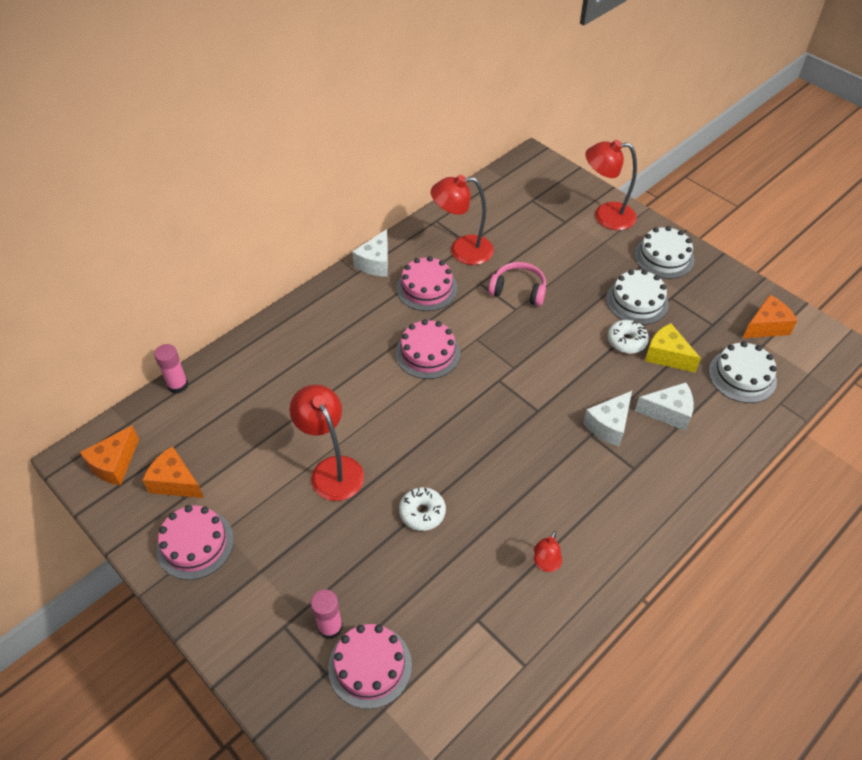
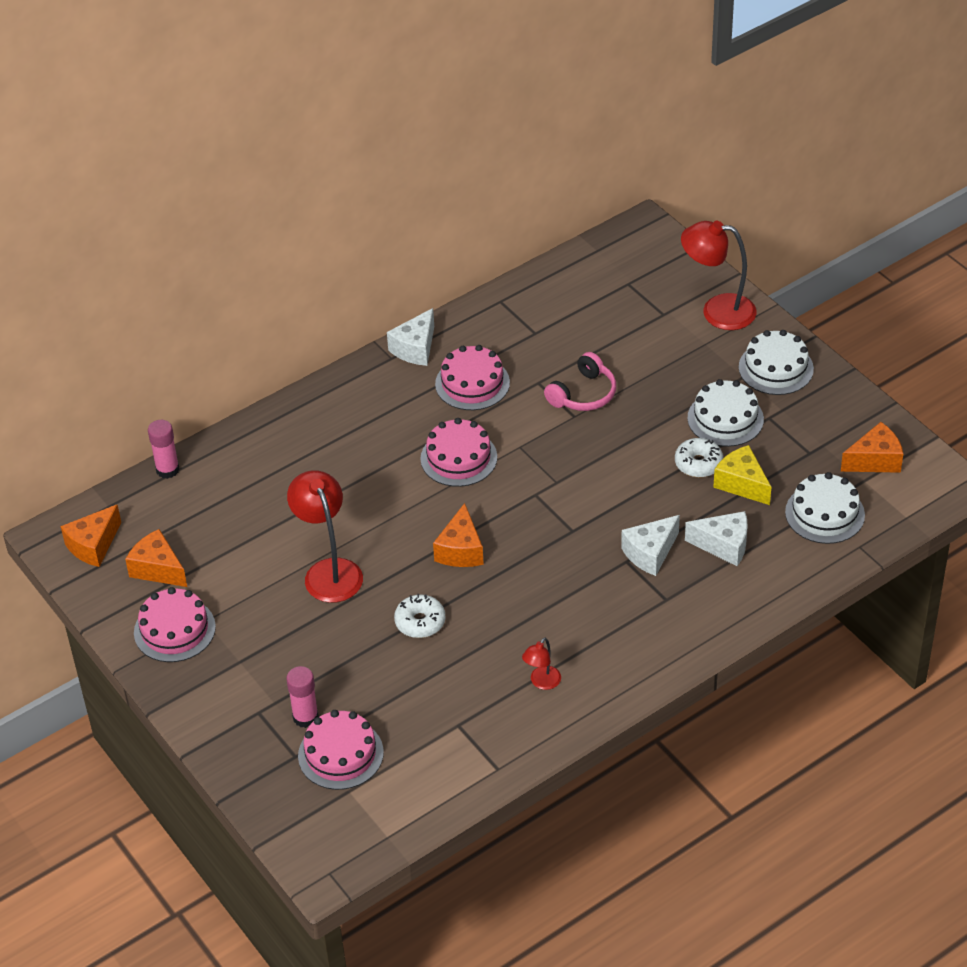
camera: 10 degrees right, 5 degrees down
red lamp [431,175,494,265] -> none
pink headphones [488,262,546,306] -> pink headphones turned 105 degrees clockwise [544,352,616,411]
none -> orange cheese [433,503,484,567]

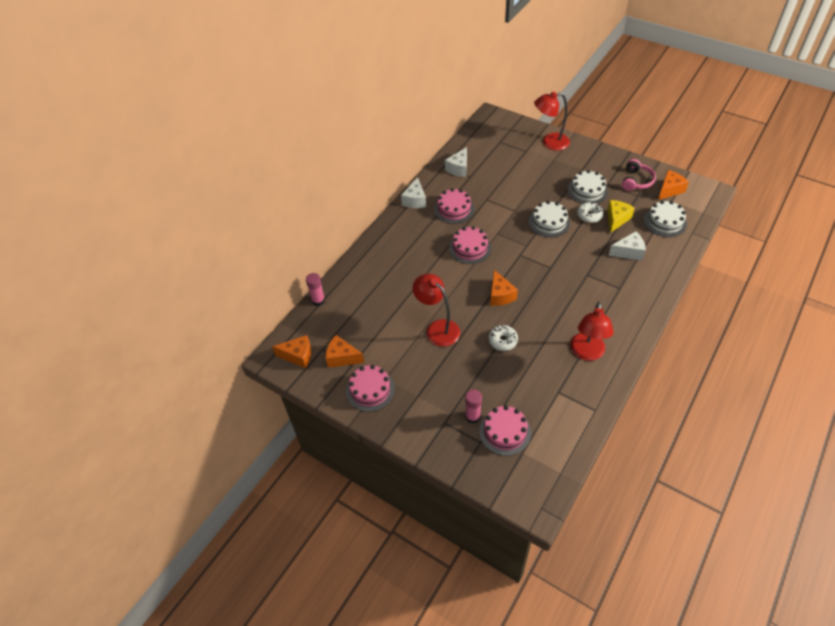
camera: 20 degrees left, 5 degrees up
orange cheese [61,505,121,567] -> orange cheese turned 105 degrees counterclockwise [272,335,311,368]
red lamp [522,638,561,690] -> red lamp [570,301,614,361], size x1.99
pink headphones [544,352,616,411] -> pink headphones moved to [622,159,656,191]
white cheese [621,515,680,576] -> white cheese moved to [445,147,467,177]
yellow cheese [713,445,771,505] -> yellow cheese turned 90 degrees clockwise [607,200,635,233]
white cake [739,330,814,395] -> white cake moved to [529,201,570,238]

